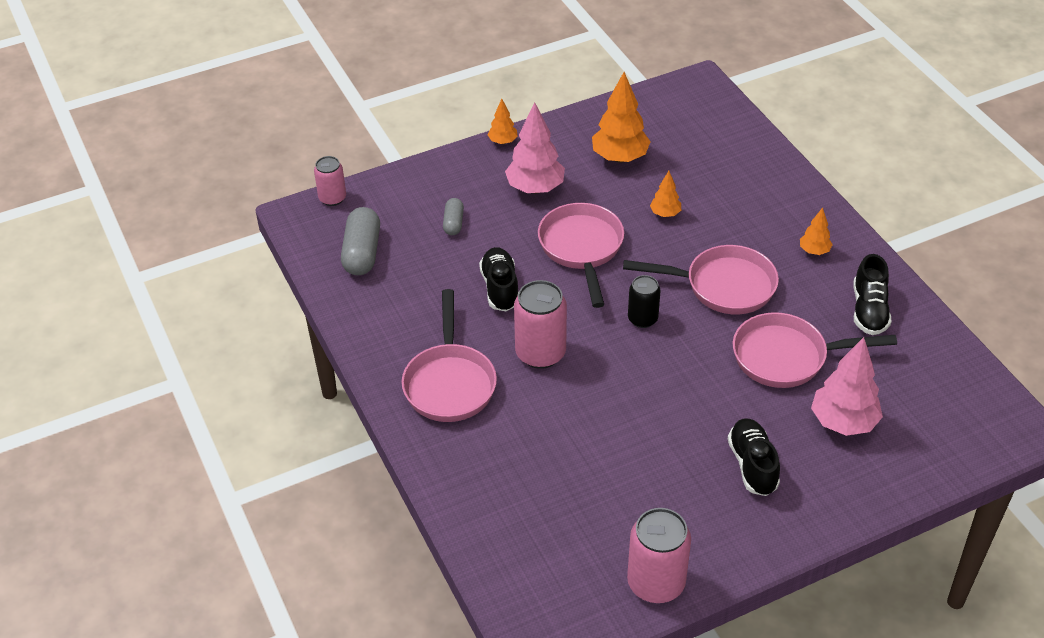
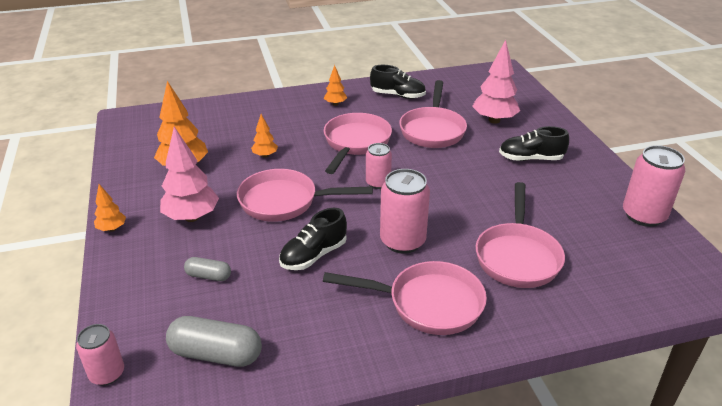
camera: 80 degrees left, 10 degrees down
black shoe [479,247,519,311] -> black shoe turned 45 degrees counterclockwise [279,208,347,270]
black can [628,275,661,328] -> pink can [366,143,392,189]
none -> pink pan [476,182,565,288]

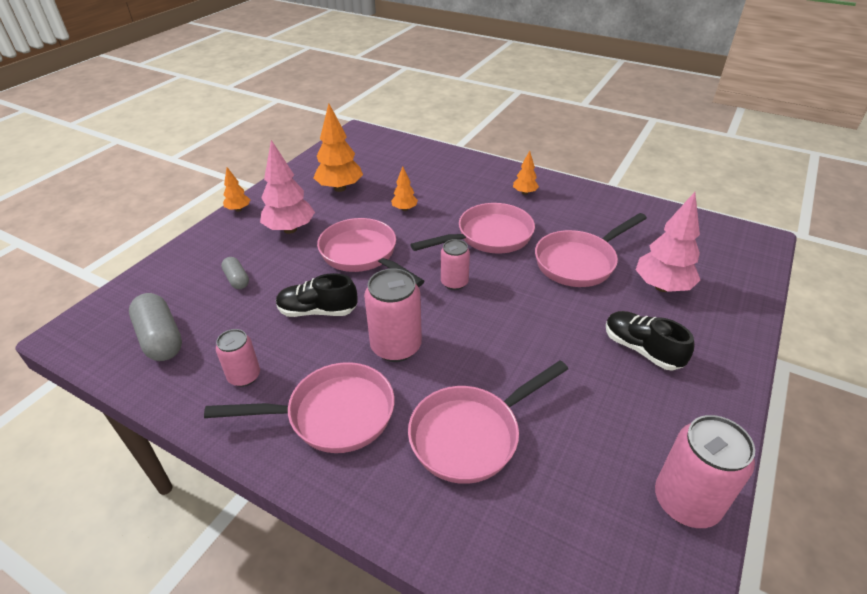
camera: 45 degrees right, 5 degrees up
pink can [76,324,124,386] -> pink can moved to [216,329,260,387]
pink pan [323,261,487,335] -> pink pan turned 60 degrees counterclockwise [204,362,395,453]
black shoe [370,65,426,99] -> none

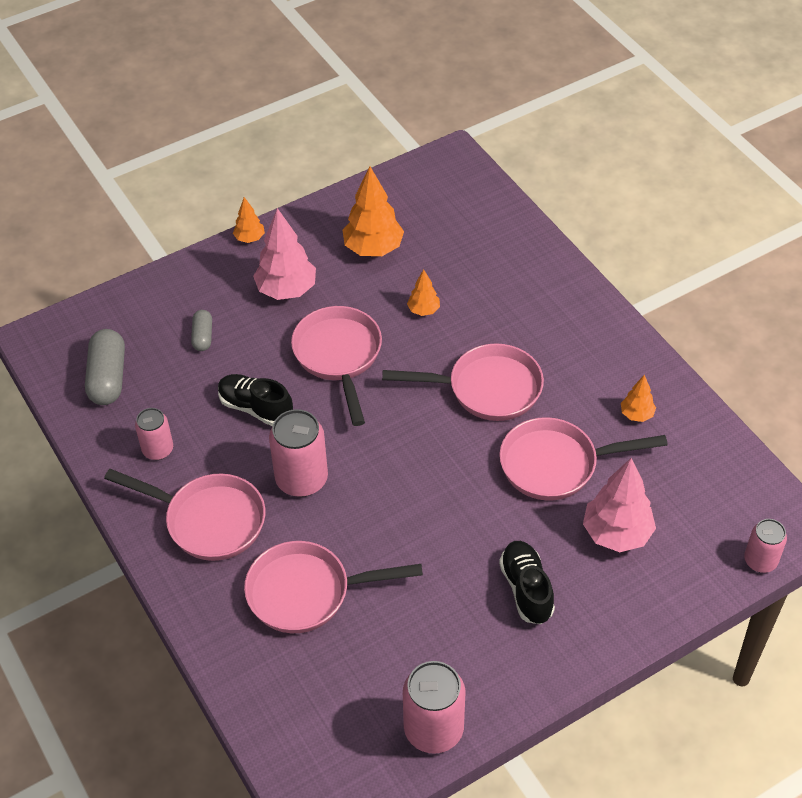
camera: 30 degrees right, 10 degrees up
pink can [441,239,470,290] -> pink can moved to [744,519,787,573]
orange tree [513,151,539,195] -> orange tree moved to [621,375,656,422]

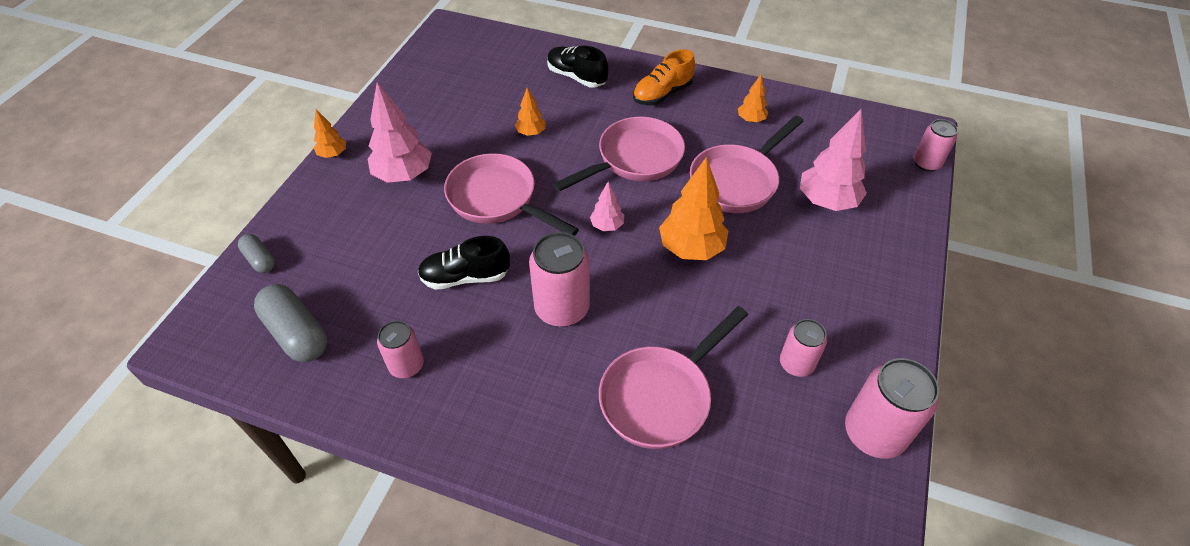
camera: 40 degrees left, 0 degrees up
pink pan [104,469,265,561] -> none
grey capsule [191,310,212,351] -> grey capsule moved to [238,234,275,273]
orange tree [343,167,404,256] -> orange tree moved to [659,157,728,260]
black shoe [499,541,555,624] -> black shoe moved to [547,46,608,87]
none -> pink tree [590,181,624,231]
none -> orange shoe [633,49,695,105]
none -> pink can [780,319,827,377]

